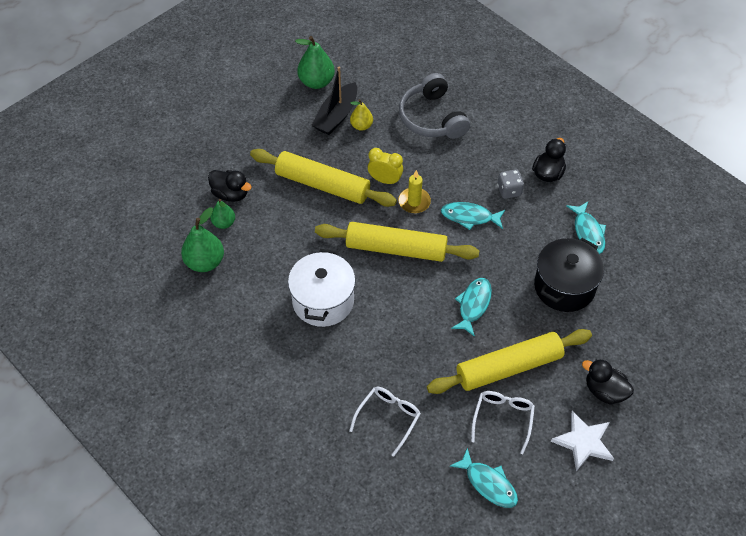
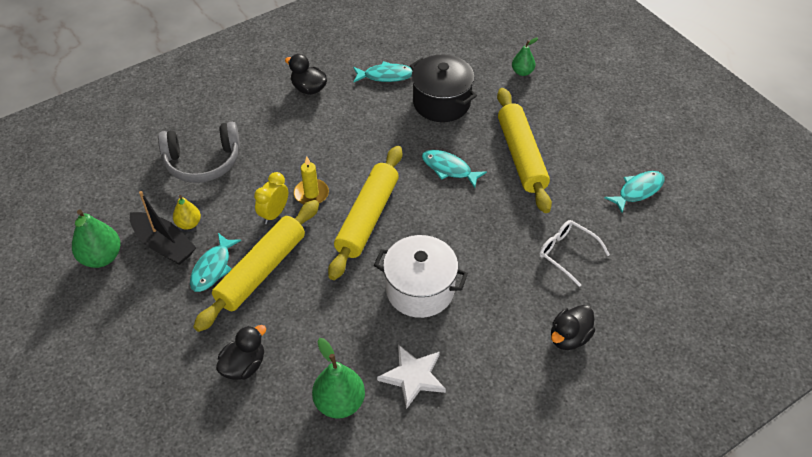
camera: 80 degrees left, 5 degrees down
green pear [210,199,235,229] -> green pear moved to [512,37,538,76]
turquoise fish [441,202,505,230] -> turquoise fish moved to [190,233,241,292]
white glasses [471,391,535,454] -> none
grey dice [497,169,524,199] -> none
white star [551,411,614,472] -> white star moved to [377,345,446,409]
black duck [582,359,634,405] -> black duck moved to [551,305,595,350]

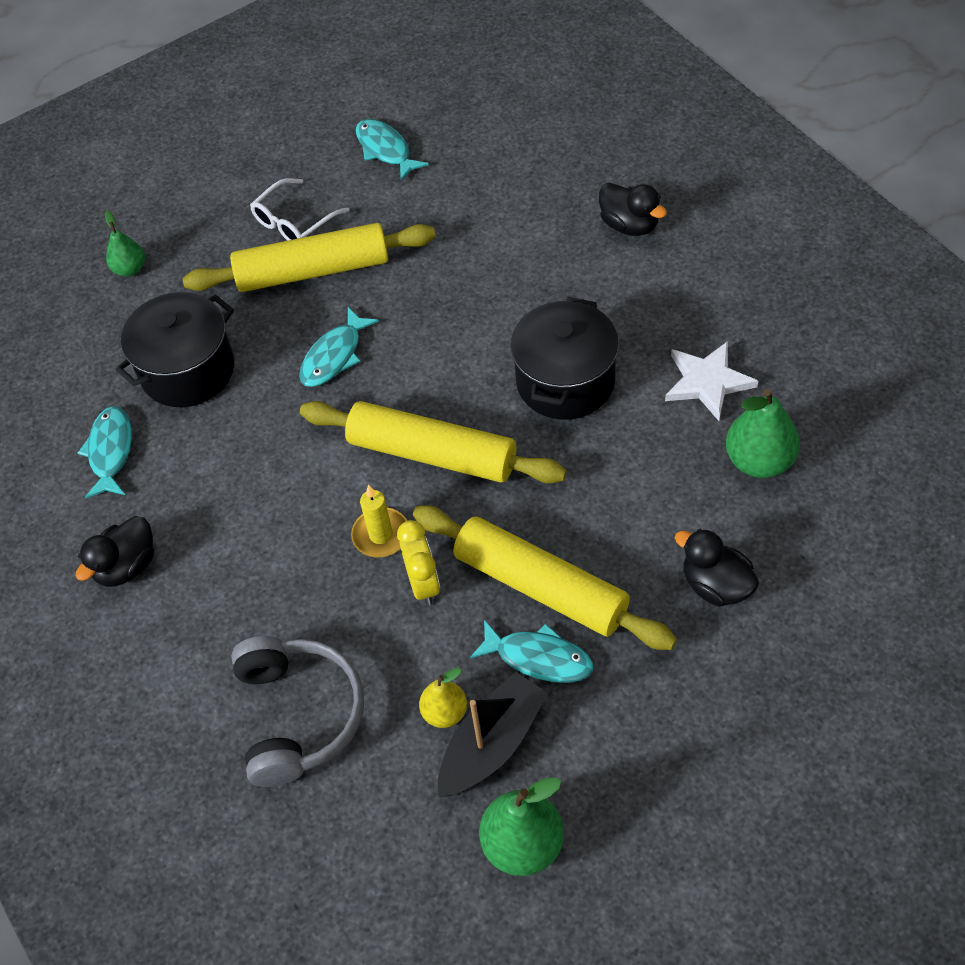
camera: 85 degrees left, 5 degrees up
yellow clock [254,172,288,224] -> yellow clock turned 135 degrees counterclockwise [397,520,440,605]
white pot [374,235,468,318] -> black pot [511,297,619,420]
white glasses [539,220,610,287] -> white glasses moved to [250,178,350,241]

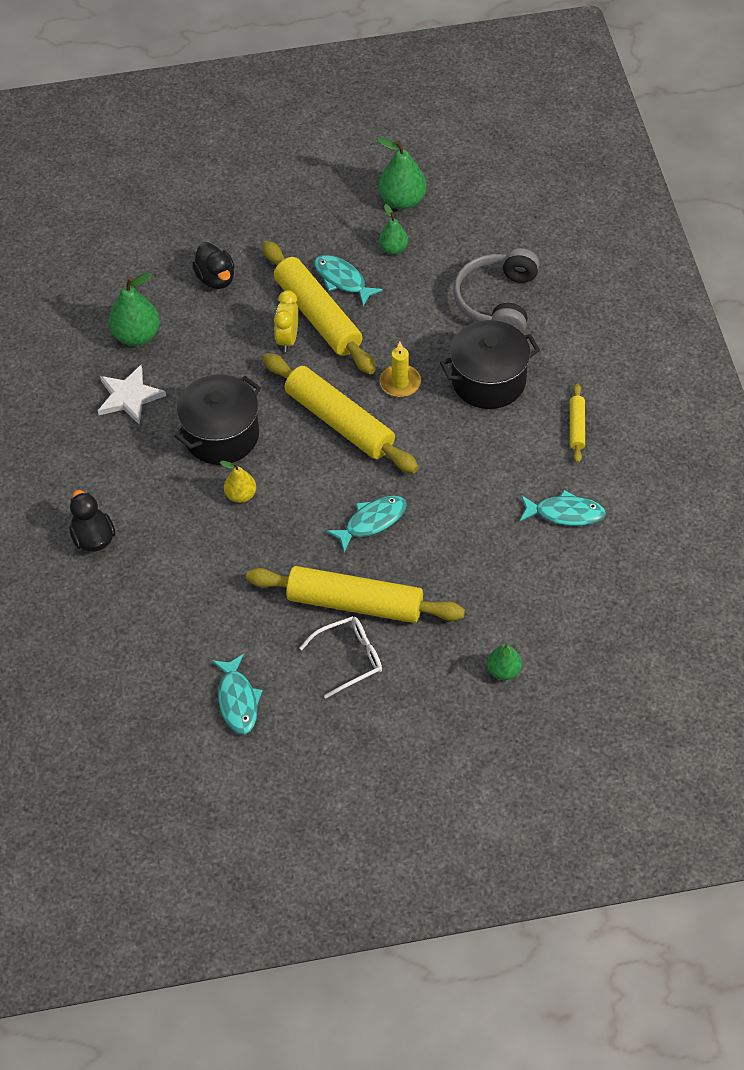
camera: 160 degrees left, 0 degrees up
black duck [76,516,154,587] -> yellow rolling pin [570,383,585,463]
turquoise fish [78,406,132,499] -> turquoise fish turned 105 degrees counterclockwise [520,490,606,526]
black pot [115,292,234,407] -> black pot moved to [440,320,540,409]
yellow clock [397,520,440,605] -> yellow clock moved to [274,290,299,352]
yellow pear [419,668,467,728] -> yellow pear moved to [220,461,256,503]
black boat [438,672,548,797] -> green pear [379,204,408,255]

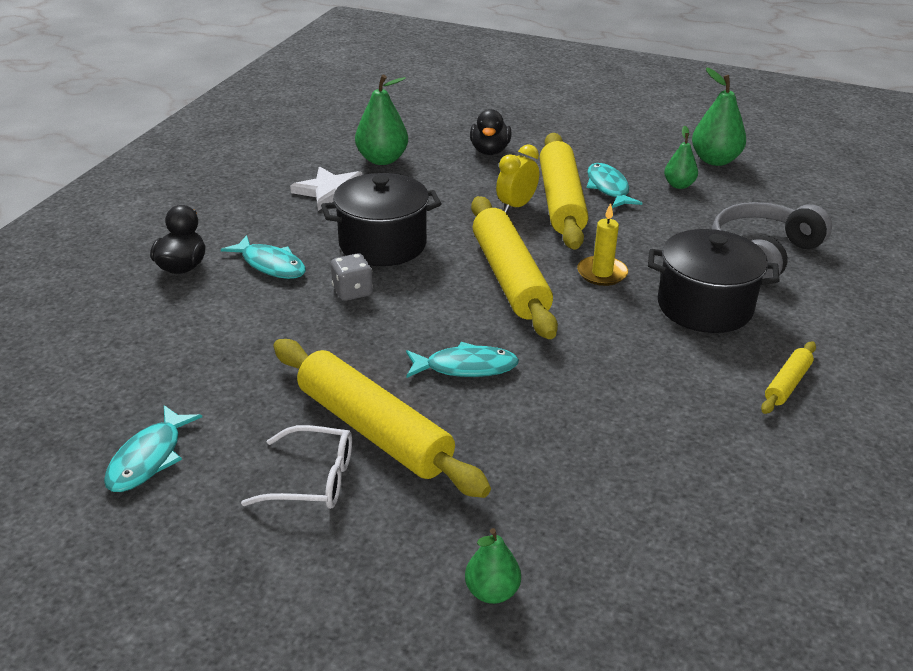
camera: 30 degrees right, 20 degrees down
yellow pear [220,461,256,503] -> grey dice [331,253,373,301]
turquoise fish [520,490,606,526] -> turquoise fish moved to [221,235,306,279]

